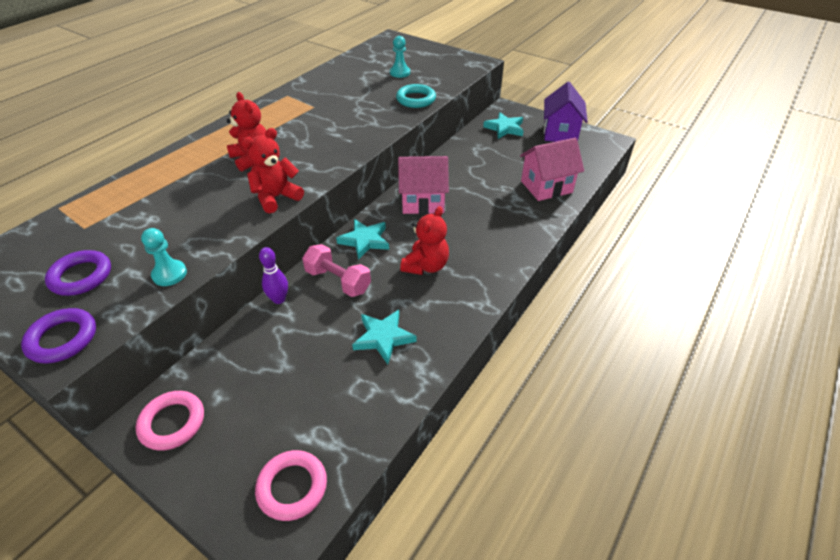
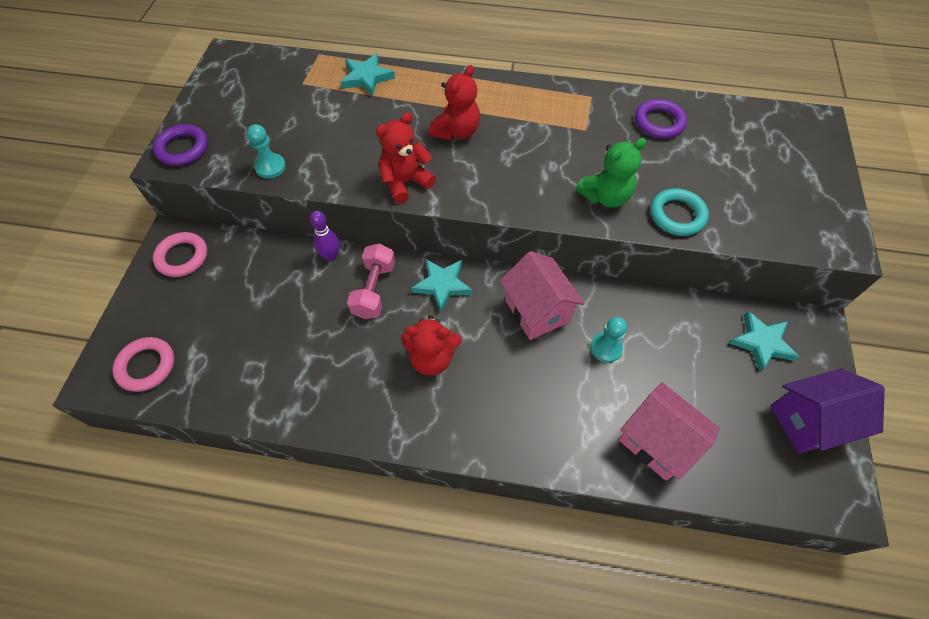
camera: 65 degrees right, 15 degrees up
purple ring [45,250,111,296] -> purple ring moved to [635,99,687,139]
red teddy bear [242,128,304,213] -> red teddy bear turned 60 degrees counterclockwise [376,112,436,203]
turquoise star [352,310,416,364] -> turquoise star moved to [341,53,395,96]
turquoise pawn [390,36,410,78] -> turquoise pawn moved to [590,317,627,363]
none -> green teddy bear [576,138,646,208]

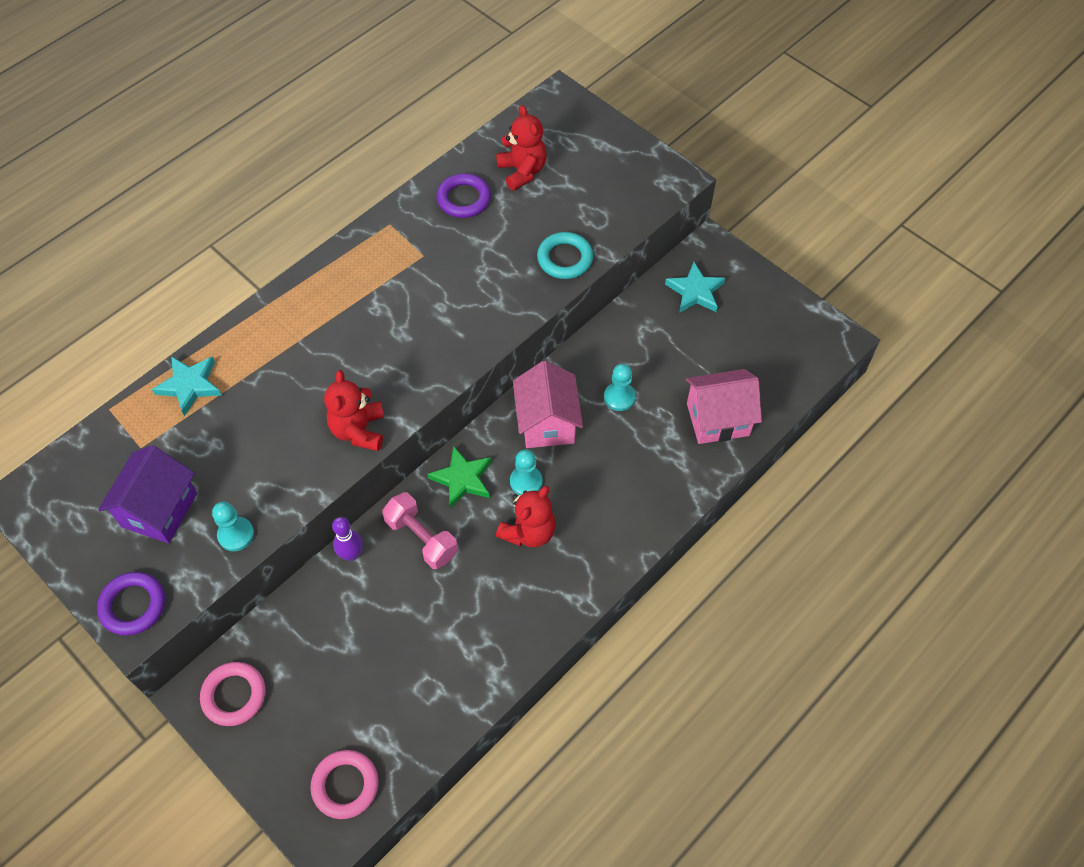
camera: 55 degrees left, 0 degrees up
turquoise star [411,259,472,312] -> green star [428,445,492,508]
red teddy bear [429,65,480,141] -> red teddy bear moved to [496,105,546,191]
pink house [500,251,585,340] -> pink house turned 75 degrees clockwise [513,361,583,448]
green teddy bear [576,138,646,208] -> none
purple house [771,369,885,454] -> purple house moved to [98,445,197,543]
none -> turquoise pawn [510,449,542,495]

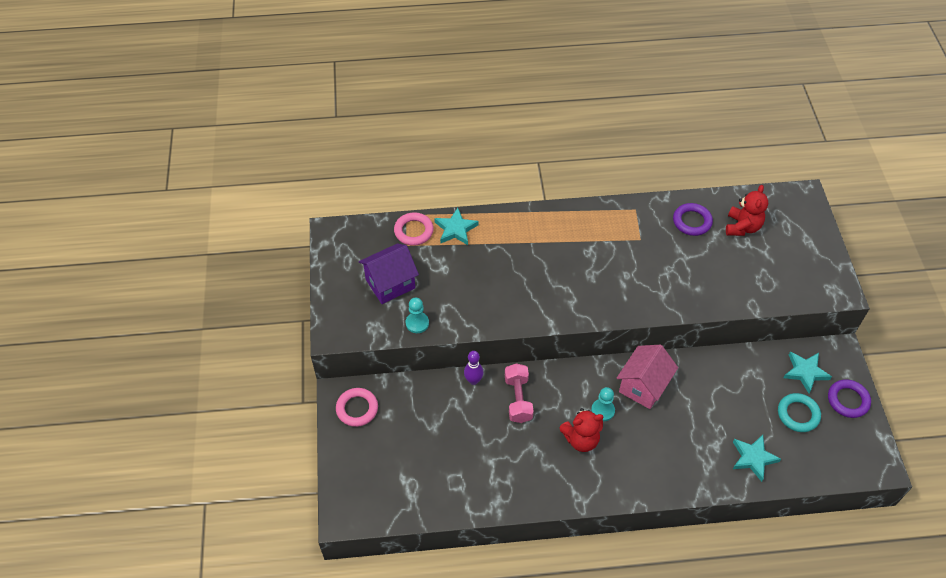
camera: 40 degrees right, 5 degrees down
purple ring [97,572,165,636] -> purple ring moved to [828,379,871,418]
pink ring [311,750,379,819] -> pink ring moved to [394,212,434,246]
red teddy bear [324,370,384,451] -> none
green star [428,445,492,508] -> none
turquoise ring [537,232,593,279] -> turquoise ring moved to [778,393,821,432]
turquoise pawn [604,364,635,411] -> none
pink house [686,369,762,444] -> turquoise star [733,435,781,482]

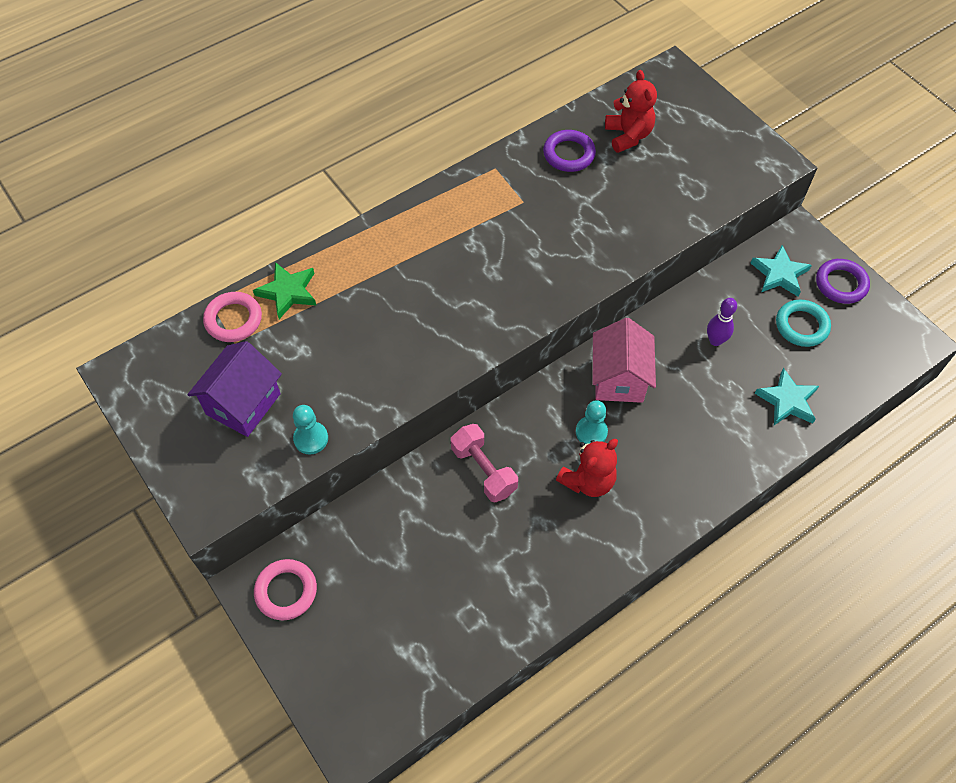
camera: 30 degrees left, 5 degrees up
turquoise star [434,208,479,245] -> green star [253,262,317,319]
purple bowling pin [464,351,483,385] -> purple bowling pin moved to [707,298,737,346]

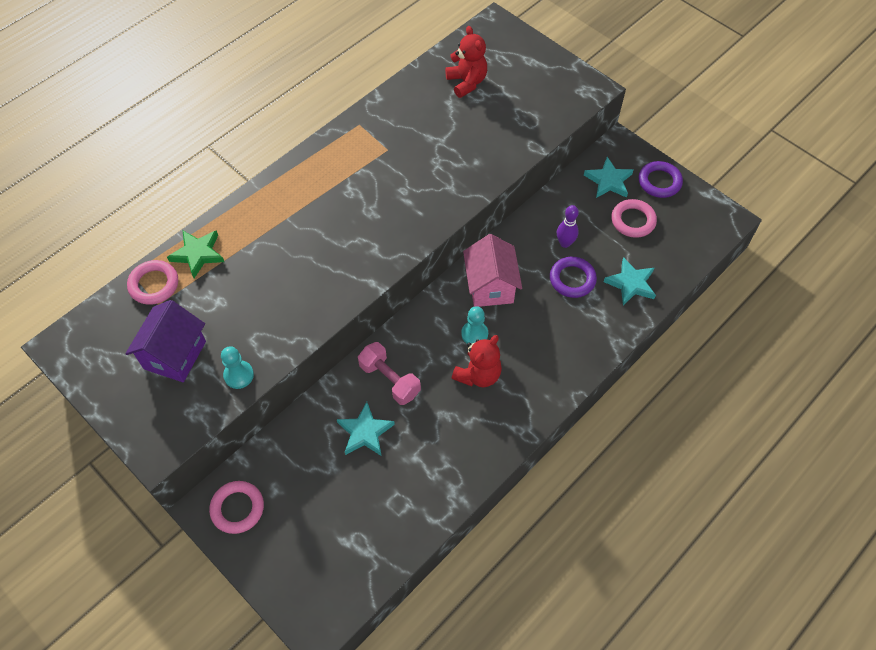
camera: 10 degrees left, 0 degrees up
purple ring [543,130,596,172] -> purple ring moved to [550,257,597,298]
turquoise ring [776,300,831,347] -> pink ring [612,199,657,238]
none -> turquoise star [337,402,395,456]

